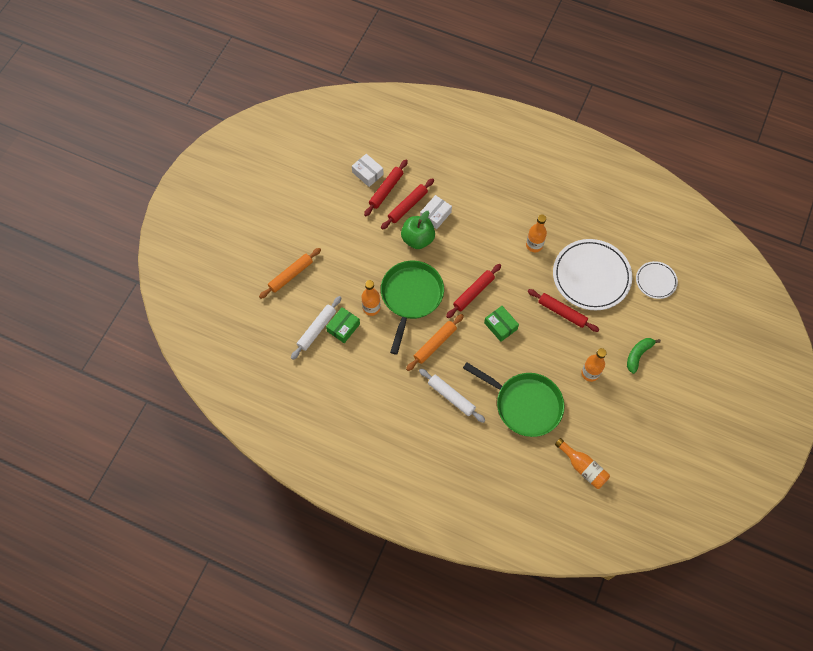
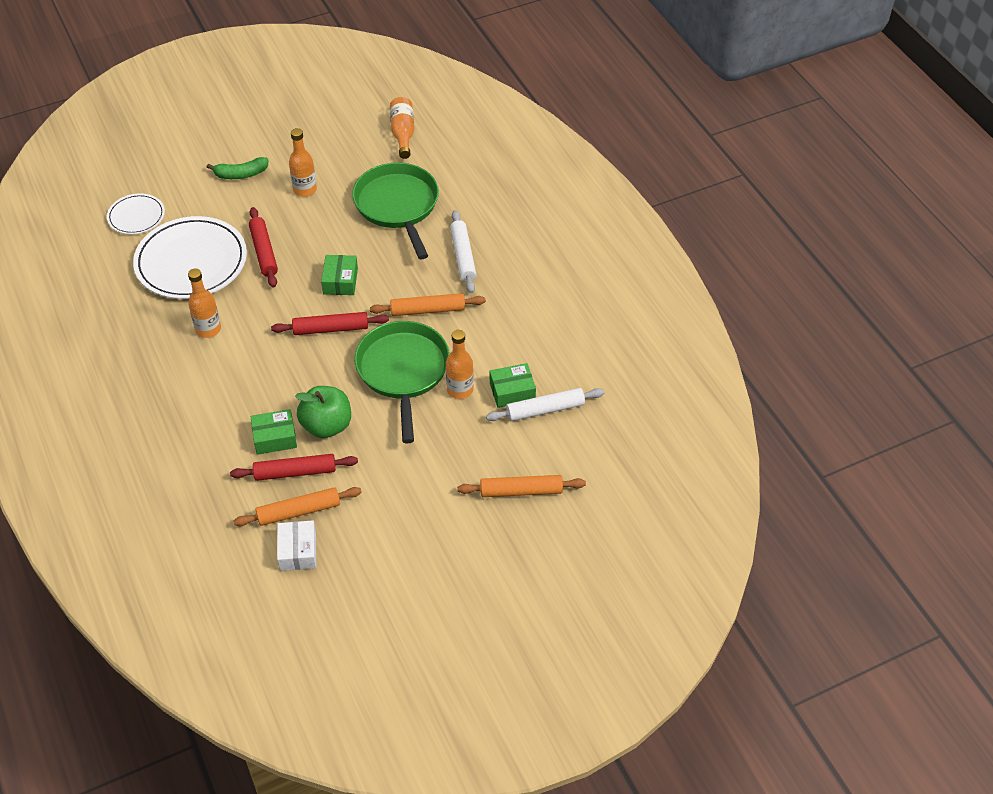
camera: 140 degrees left, 15 degrees down
red rolling pin [364,160,408,216] -> orange rolling pin [234,487,362,526]
green pan [381,261,444,355] -> green pan turned 120 degrees clockwise [354,321,450,443]
white box [420,195,452,229] -> green box [251,409,297,455]

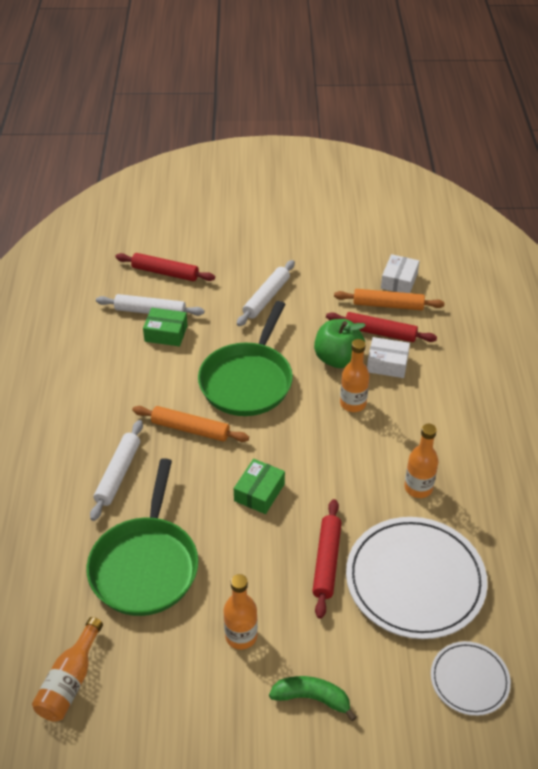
camera: 155 degrees left, 5 degrees down
green box [251,409,297,455] -> white box [367,337,410,378]
red rolling pin [271,312,389,335] -> red rolling pin moved to [115,253,215,281]
orange bottle [446,330,474,399] -> orange bottle moved to [340,339,369,412]
orange rolling pin [457,475,586,497] -> none
none -> white rolling pin [237,260,295,326]

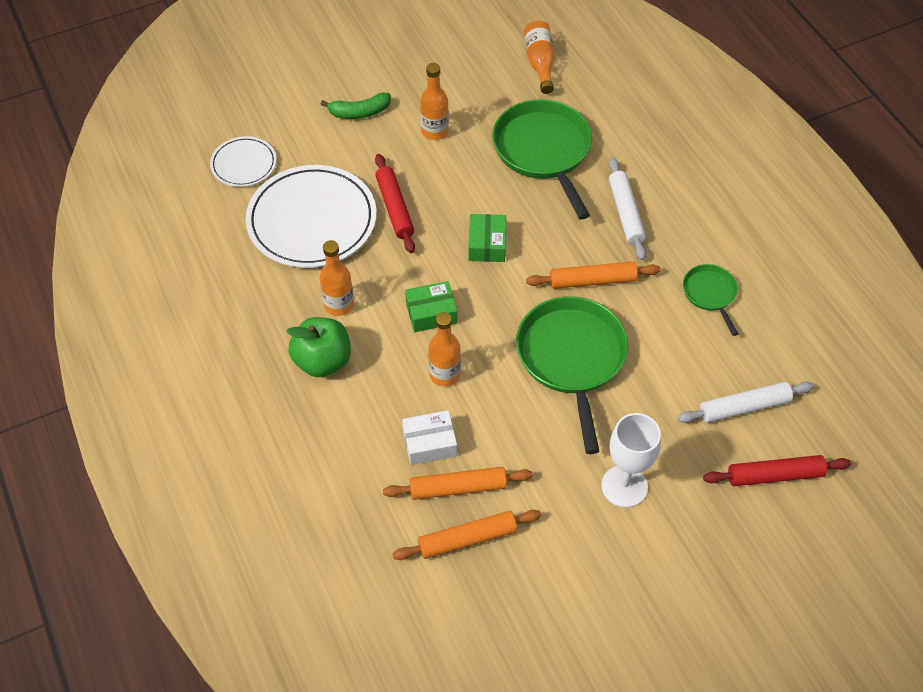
camera: 155 degrees right, 10 degrees up
green box [143,308,188,346] -> green box moved to [405,281,457,332]
white rolling pin [237,260,295,326] -> white goblet [601,413,661,508]
green apple [314,319,366,368] -> green apple moved to [286,317,351,377]
red rolling pin [326,312,437,342] -> orange rolling pin [383,467,533,500]
white box [381,254,419,293] -> none
none -> green pan [683,264,738,336]

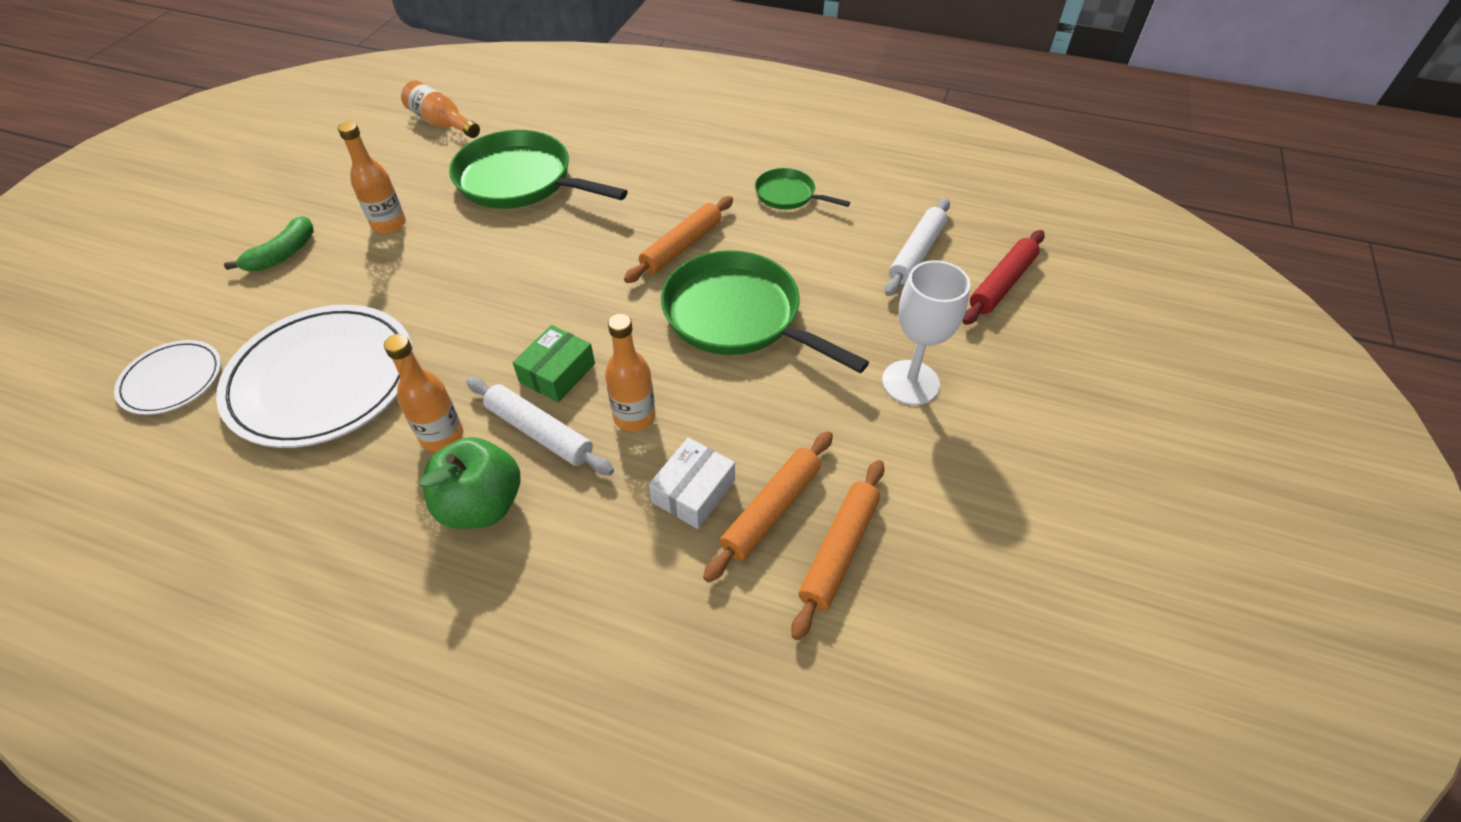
camera: 45 degrees left, 5 degrees down
red rolling pin [375,154,415,253] -> none
green box [468,214,506,262] -> none
white rolling pin [609,157,646,260] -> white rolling pin moved to [466,377,614,475]

